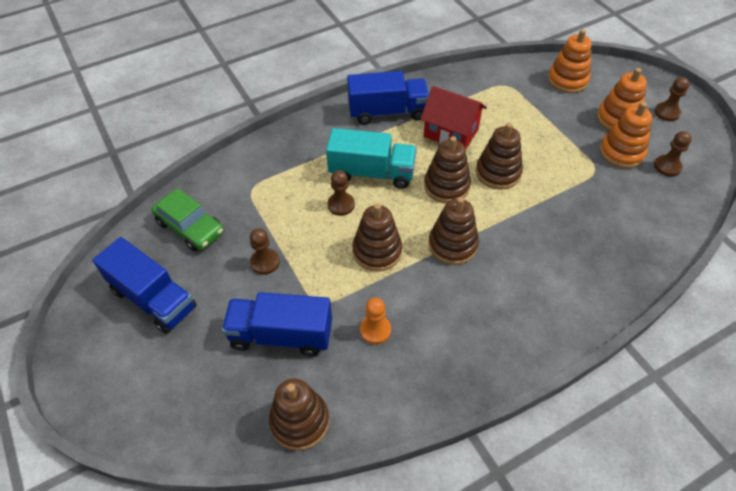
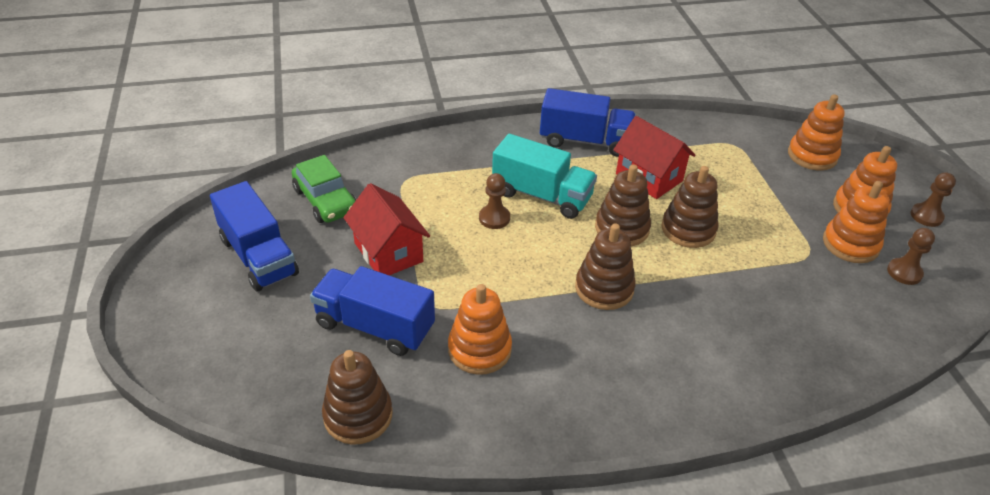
camera: 15 degrees right, 10 degrees down
brown pawn [250,228,280,275] -> red house [344,183,430,275]
brown stacking toy [352,204,402,272] -> none
orange pawn [360,298,391,344] -> orange stacking toy [448,284,512,375]

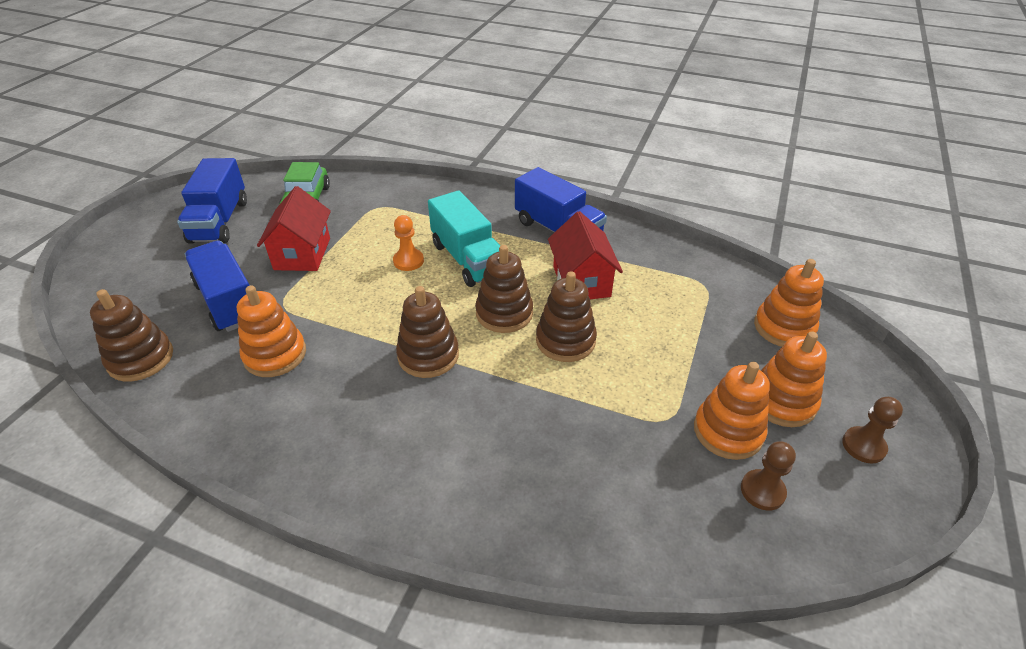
camera: 35 degrees right, 0 degrees up
brown pawn [479,173,510,229] -> orange pawn [393,215,424,271]

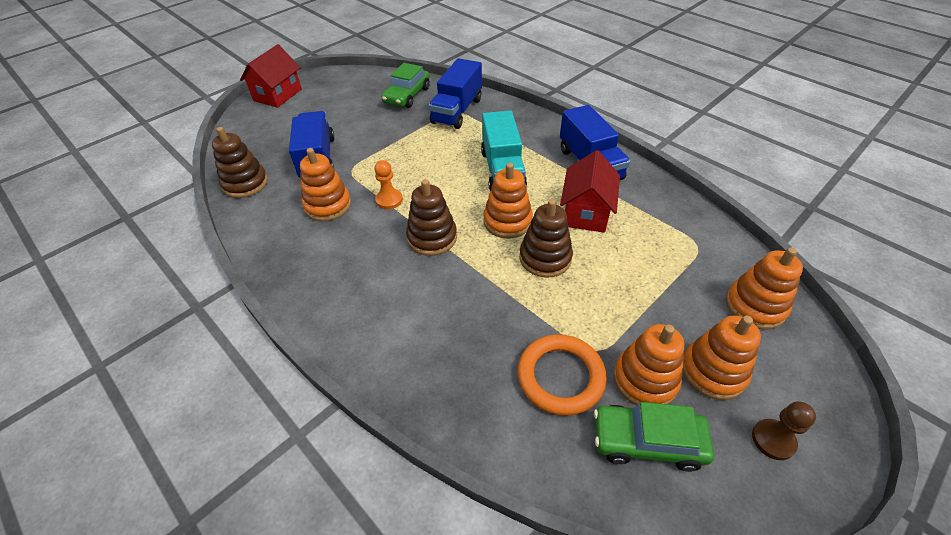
camera: 25 degrees right, 5 degrees up
blue truck [177,158,247,244] -> blue truck moved to [429,58,482,129]
red house [257,186,331,271] -> red house moved to [240,44,302,108]
orange pawn [393,215,424,271] -> orange pawn moved to [374,160,403,209]
brown stacking toy [475,245,533,333] -> orange stacking toy [483,163,533,238]
brown pawn [741,441,796,511] -> green car [594,402,714,472]
none -> orange ring [517,334,607,416]

